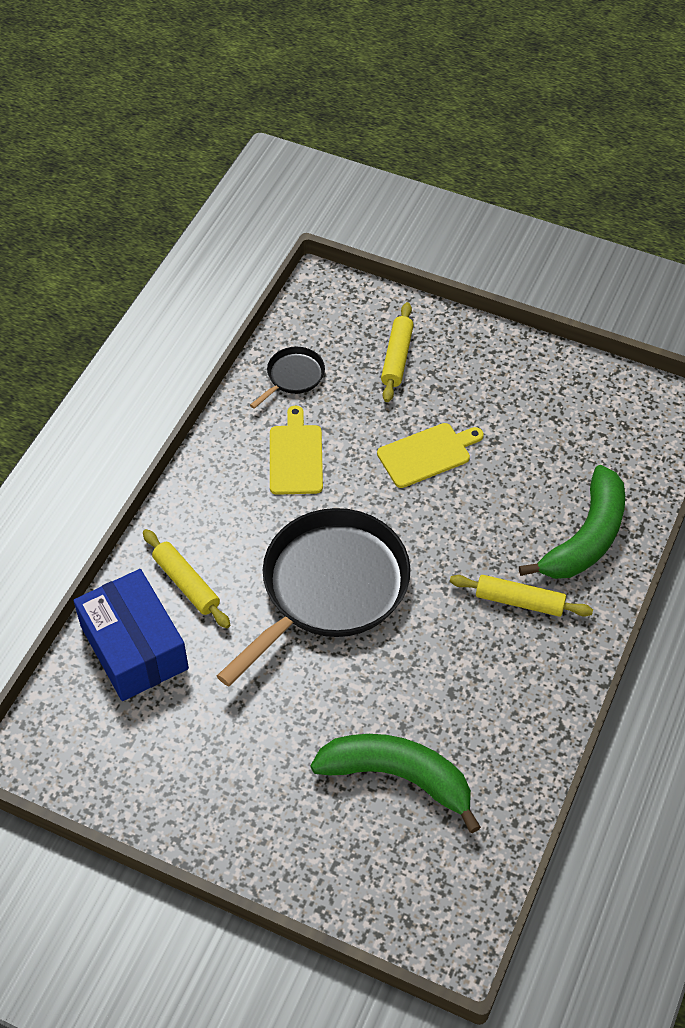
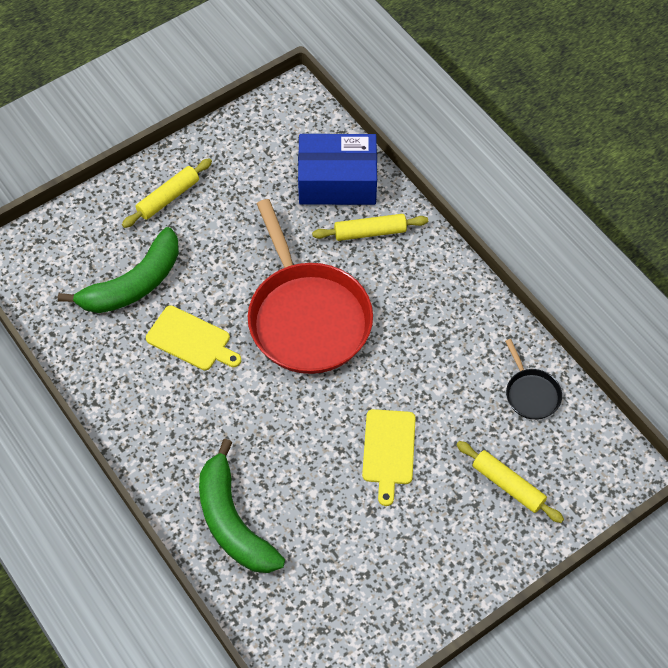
camera: 120 degrees right, 5 degrees up
black pan [217,508,411,686] -> red pan [248,199,373,374]
yellow cutting board [270,406,323,495] -> yellow cutting board moved to [146,305,241,370]
yellow rolling pin [450,575,593,617] -> yellow rolling pin moved to [122,158,212,228]

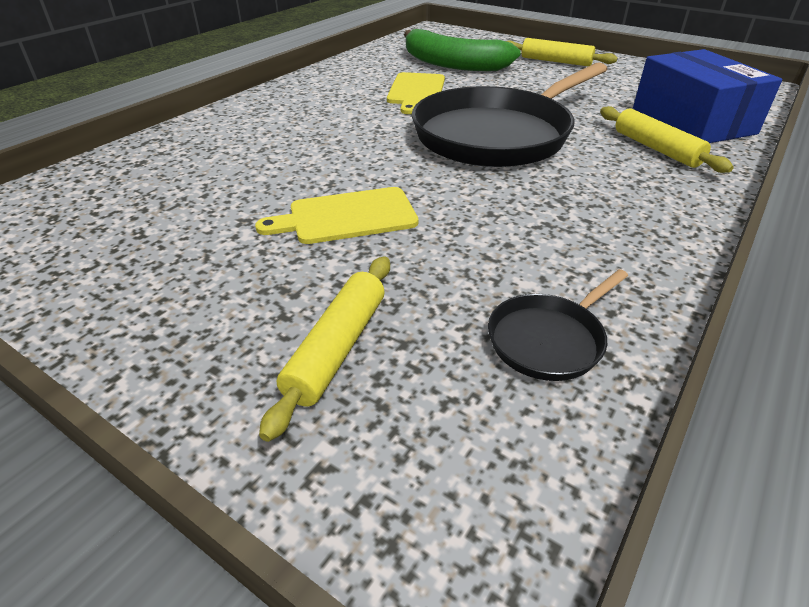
camera: 70 degrees right, 20 degrees down
green banana [199,439,285,573] -> none
red pan [248,199,373,374] -> black pan [411,62,607,167]

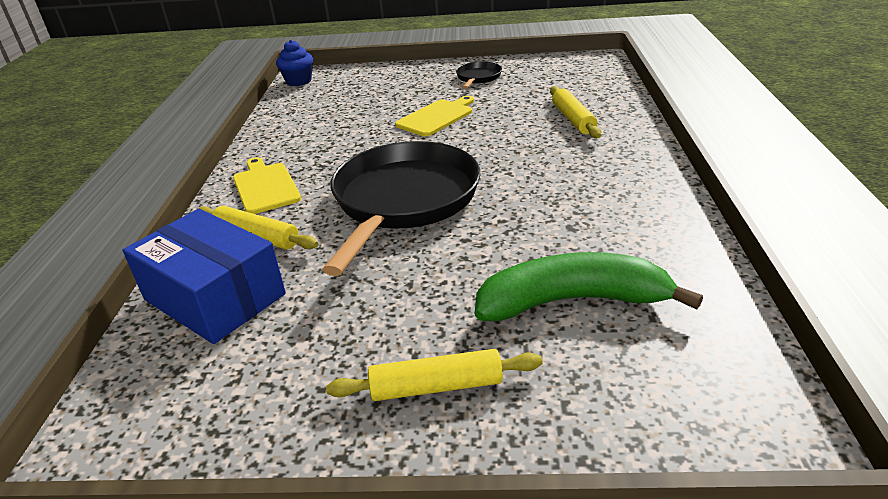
camera: 150 degrees right, 5 degrees down
yellow rolling pin [259,256,390,442] -> yellow rolling pin moved to [550,86,601,138]
yellow cutting board [387,72,445,114] -> yellow cutting board moved to [233,157,301,214]
black pan [488,269,628,381] -> black pan moved to [456,62,502,89]
none -> blue cupcake [276,40,313,86]

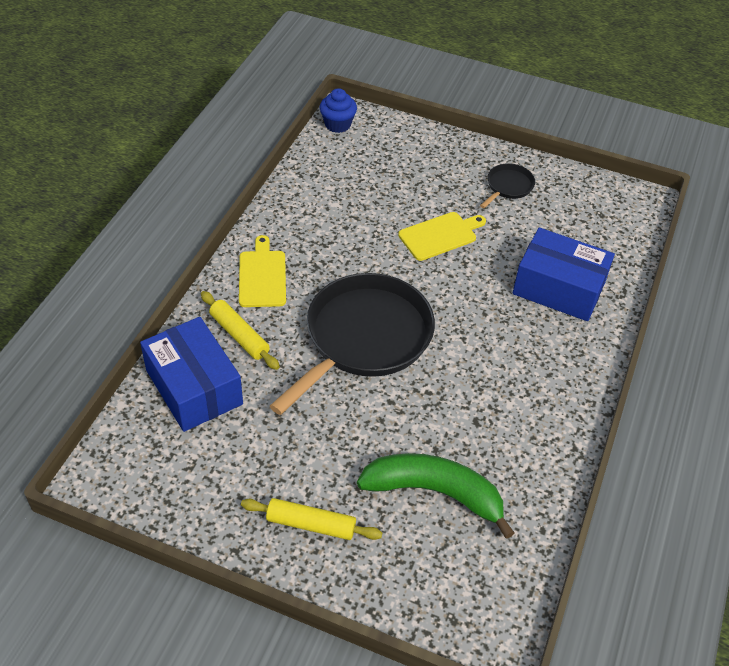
camera: 15 degrees right, 15 degrees up
yellow rolling pin [550,86,601,138] -> blue box [513,228,615,321]

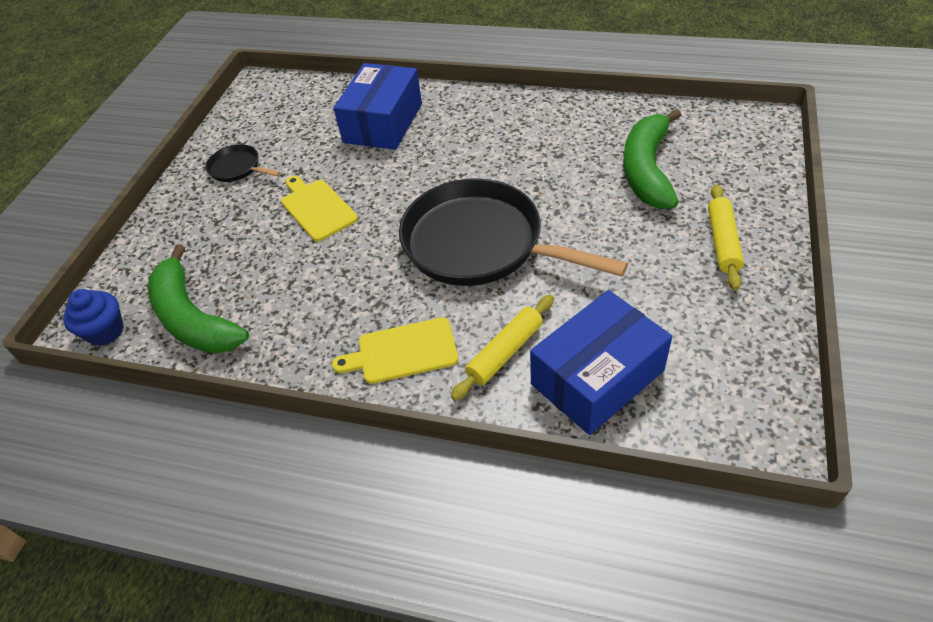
camera: 90 degrees left, 0 degrees up
none -> green banana [148,244,249,354]

